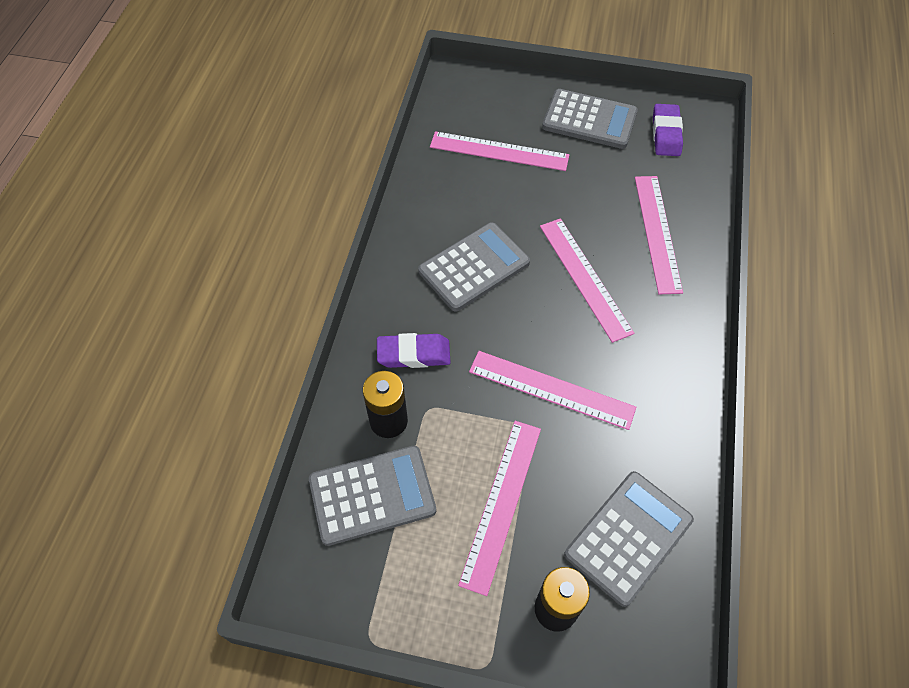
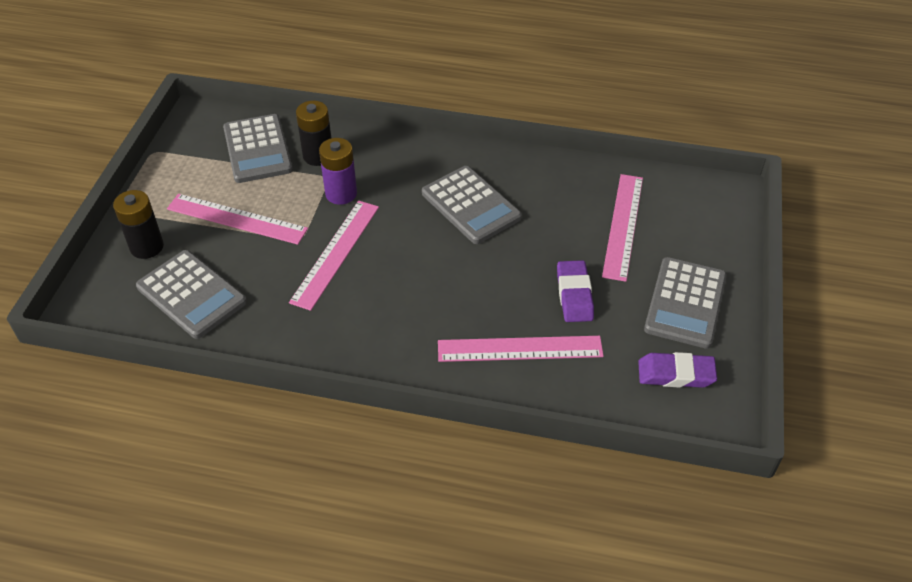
camera: 90 degrees right, 10 degrees down
purple eraser [377,333,451,368] -> purple eraser moved to [557,260,594,322]
pink ruler [540,218,635,343] -> none
none -> purple battery [319,138,357,205]

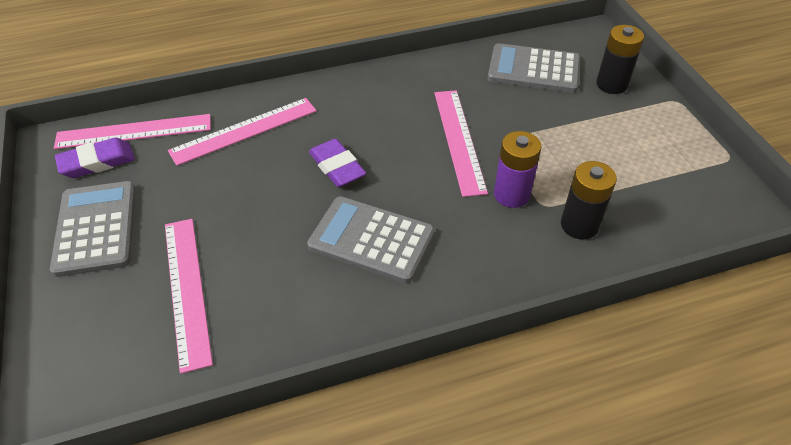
camera: 150 degrees right, 0 degrees up
pink ruler [167,194,308,245] -> pink ruler moved to [54,114,211,149]
grey calculator [223,114,293,183] -> none
purple eraser [557,260,594,322] -> purple eraser moved to [309,139,366,187]

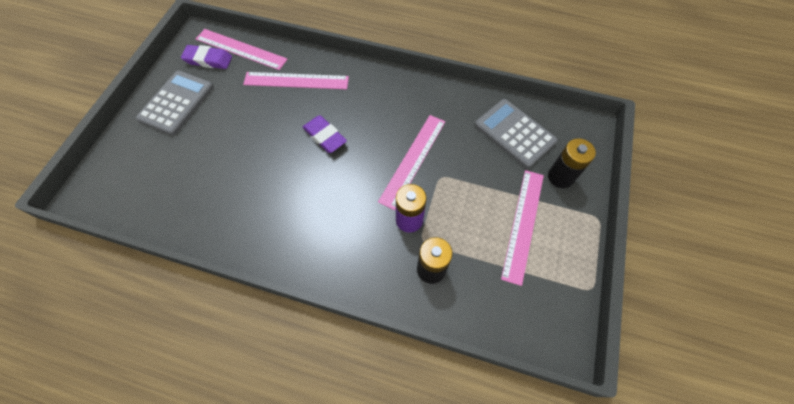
camera: 35 degrees right, 15 degrees up
pink ruler [165,219,213,374] -> pink ruler moved to [501,170,544,286]
grey calculator [307,196,435,283] -> none
purple eraser [309,139,366,187] -> purple eraser turned 45 degrees counterclockwise [303,115,347,153]

